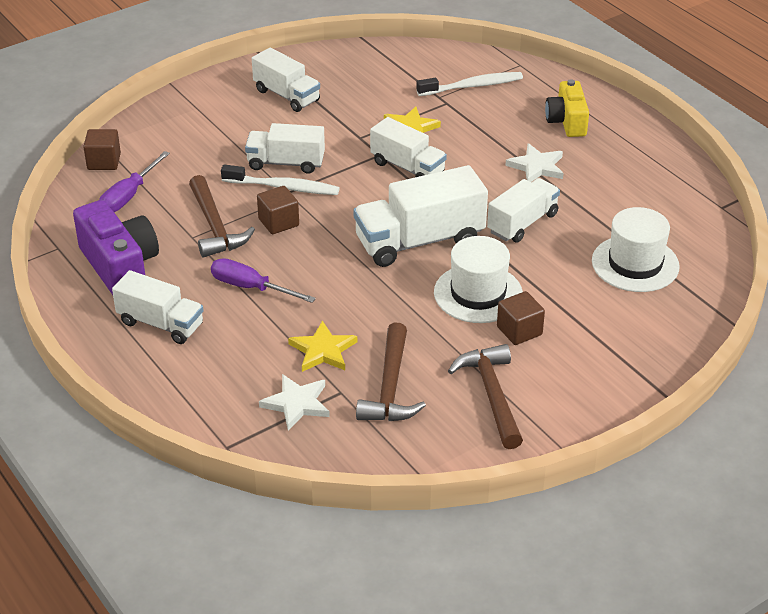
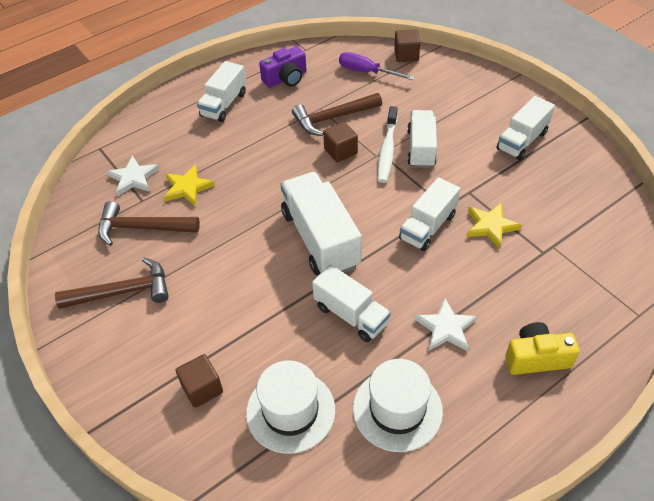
camera: 90 degrees right, 10 degrees up
purple camera [73,200,159,295] -> purple camera [259,46,306,88], size x0.67
purple screwdriver [211,258,316,303] -> none
white toothbrush [416,72,523,96] -> none
white hat [434,236,523,323] -> white hat moved to [353,359,443,452]
brown cube [497,291,545,345] -> brown cube moved to [176,354,223,408]

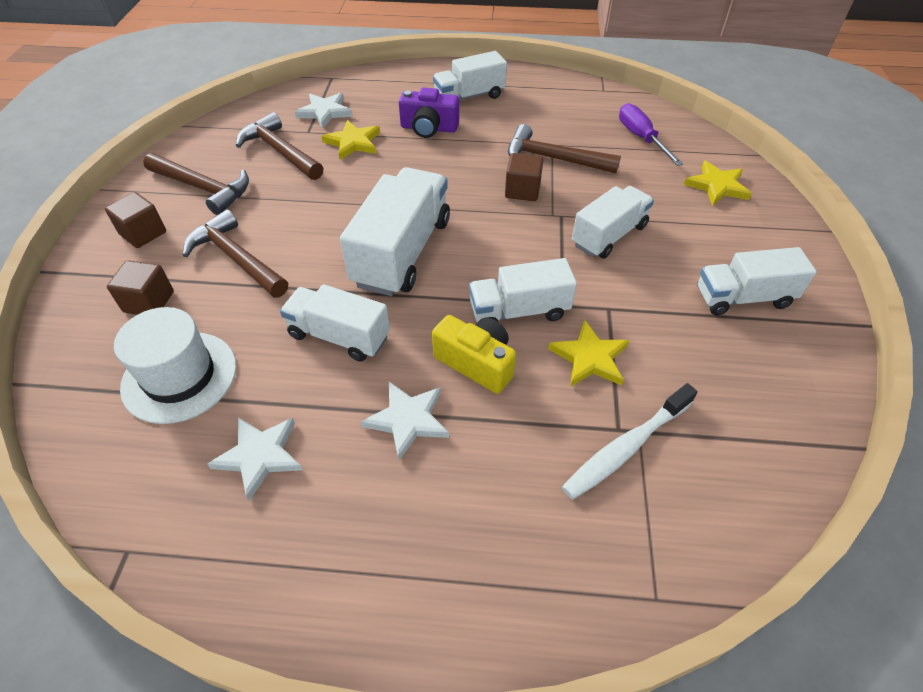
camera: 40 degrees right, 0 degrees up
purple camera [259,46,306,88] -> purple camera moved to [399,87,459,138]
white truck [312,265,391,342] -> white truck turned 120 degrees clockwise [280,284,390,361]
white hat [353,359,443,452] -> white star [208,417,303,501]
white toothbrush [378,106,397,183] -> white toothbrush moved to [562,383,698,499]
brown cube [394,30,420,62] -> brown cube moved to [105,192,166,248]
yellow camera [505,322,580,375] -> yellow camera moved to [432,315,516,394]
none -> brown hammer [182,210,288,298]
none -> yellow star [684,161,752,206]

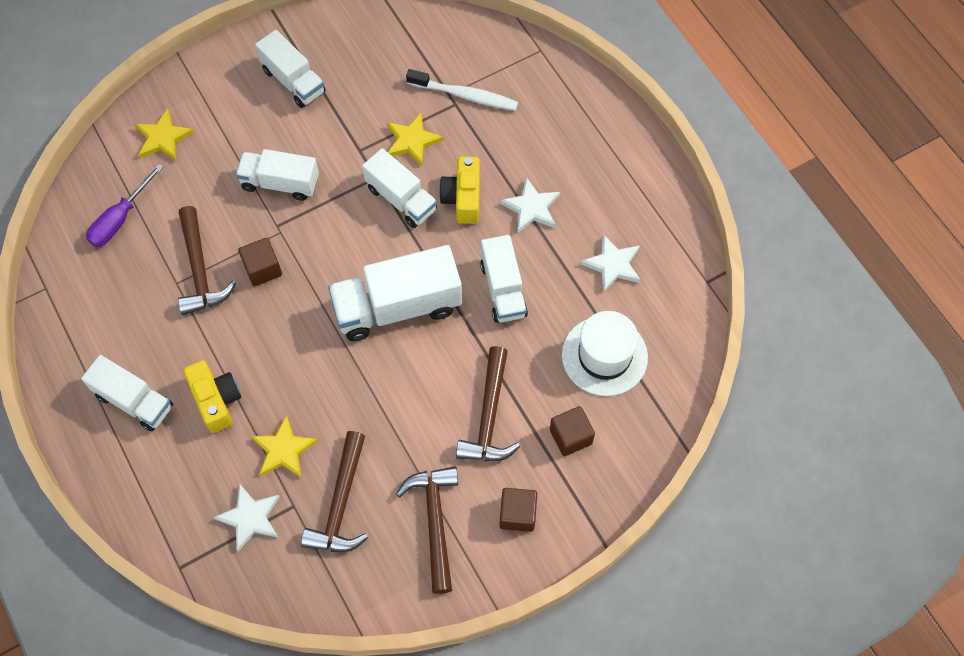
camera: 125 degrees left, 15 degrees up
purple camera [399,87,459,138] -> yellow camera [183,360,241,433]

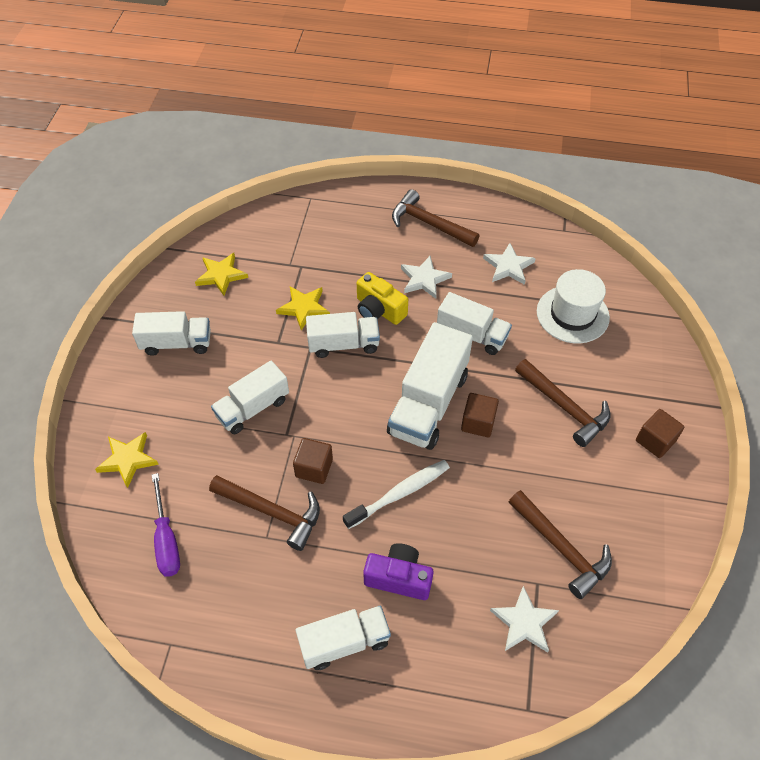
camera: 50 degrees left, 10 degrees down
yellow camera [183,360,241,433] -> purple camera [363,543,433,600]
yellow star [251,415,318,478] -> yellow star moved to [195,253,248,296]
brown hammer [396,466,458,594] -> brown hammer moved to [392,189,480,247]
white toothbrush [406,69,518,111] -> white toothbrush moved to [343,460,450,529]
brown cube [550,406,595,456] -> brown cube moved to [461,393,499,437]

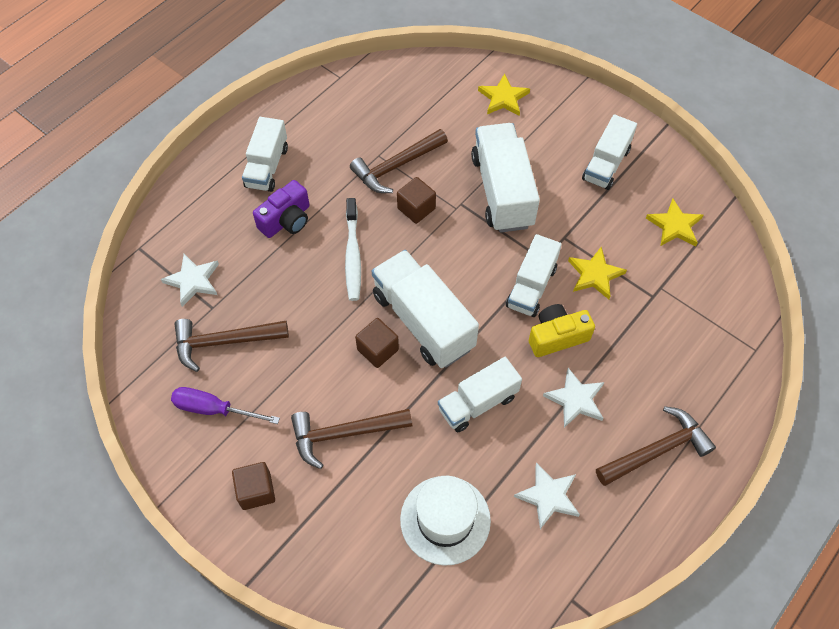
camera: 120 degrees right, 5 degrees up
purple screwdriver [152,473,180,577] -> purple screwdriver moved to [171,387,280,424]
white truck [211,361,289,434] -> white truck [471,123,540,233], size x1.55

